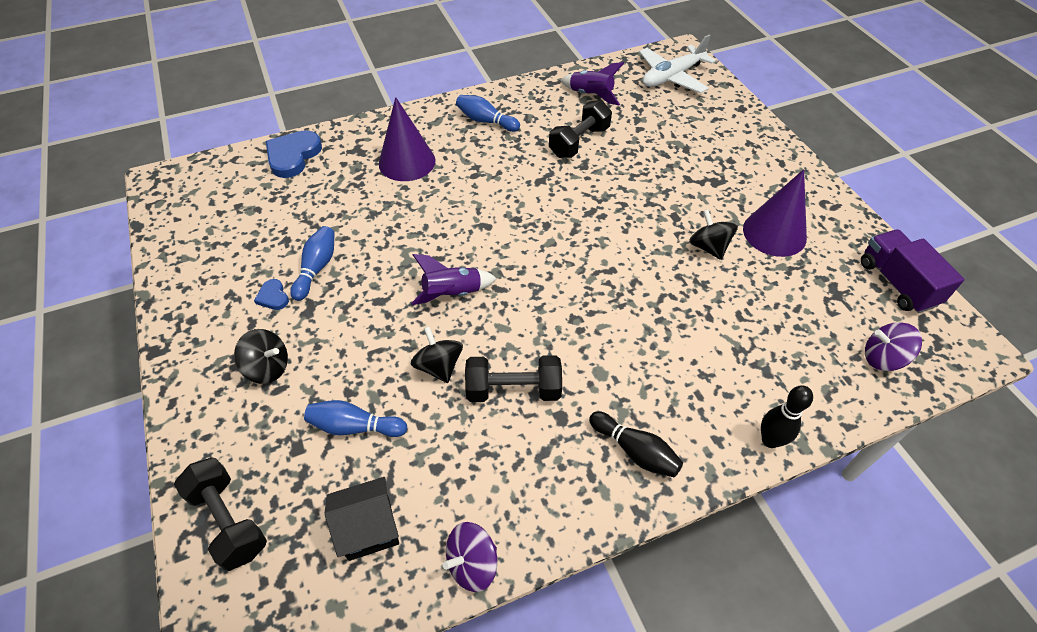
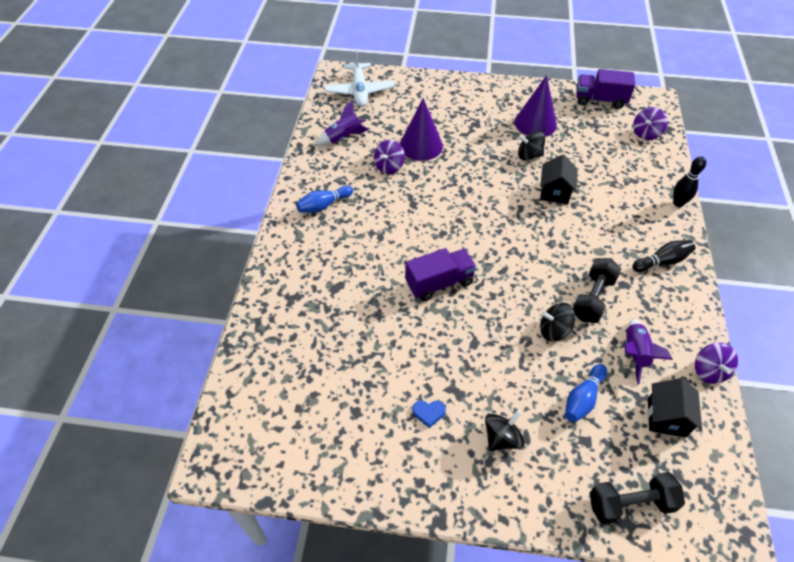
camera: 60 degrees left, 0 degrees up
blue heart [266,130,322,178] -> none
blue bowling pin [290,226,335,301] -> none
purple cone [379,97,435,181] -> purple cone moved to [400,98,443,161]
purple rocket [411,254,497,305] -> purple rocket moved to [624,319,673,385]
black dumbbell [549,100,612,158] -> purple spinning top [374,140,405,174]
none -> purple truck [405,248,477,301]
none -> black house [540,155,578,204]

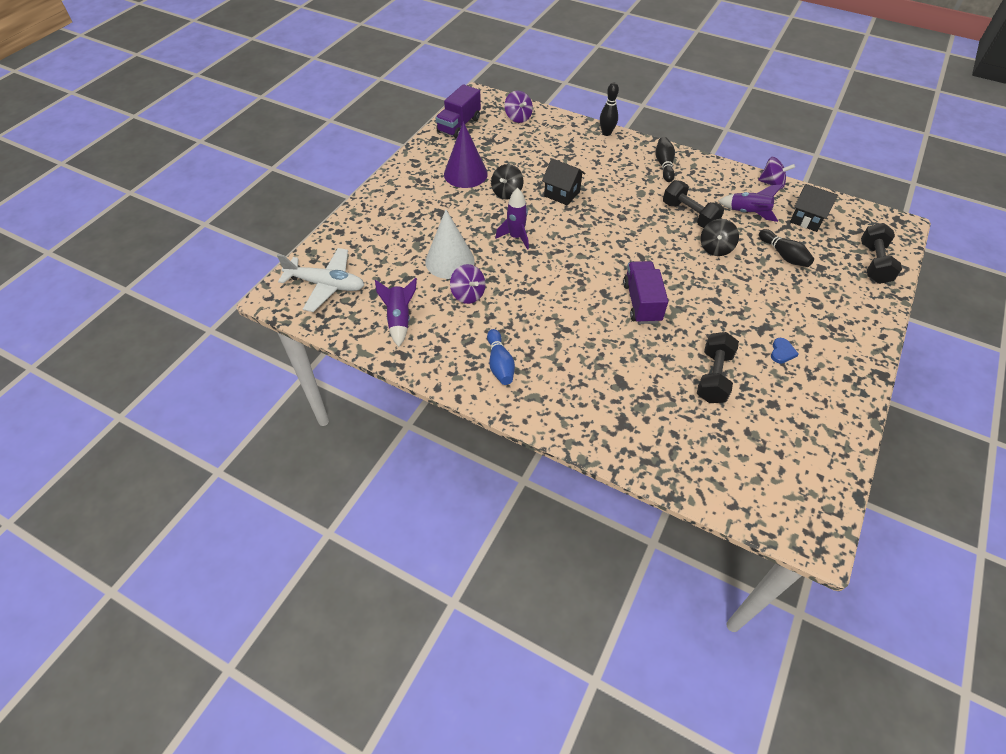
camera: 70 degrees left, 0 degrees up
purple cone [400,98,443,161] -> white cone [425,209,475,279]
black spinning top [485,410,525,451] -> none
blue bowling pin [565,364,607,422] -> black bowling pin [759,229,814,267]
none -> purple rocket [495,188,529,250]
none -> black dumbbell [697,332,739,403]

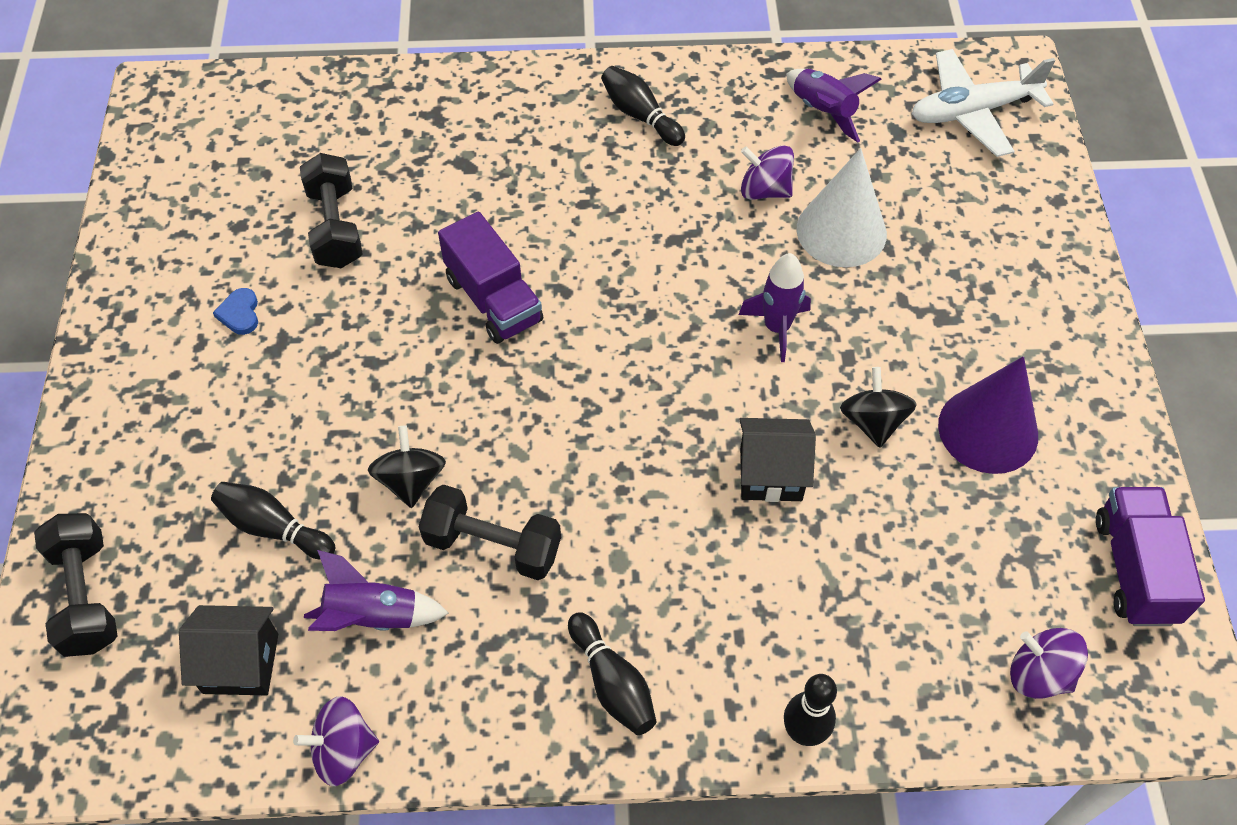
camera: 150 degrees right, 5 degrees up
blue bowling pin [487,329,515,385] -> black bowling pin [601,66,685,146]

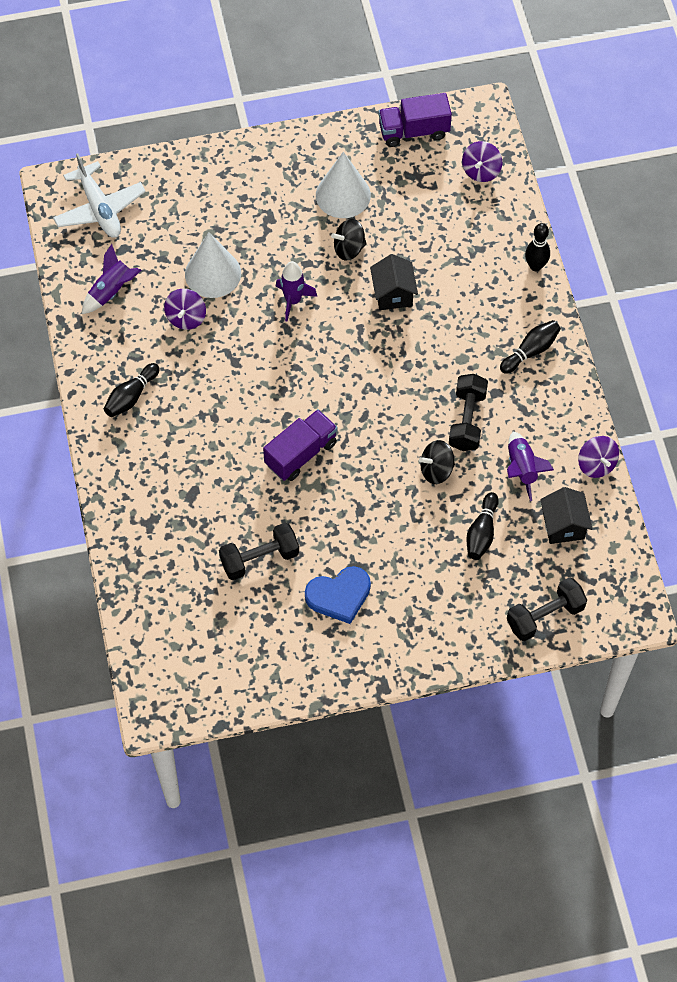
camera: 100 degrees left, 5 degrees up
blue heart [213,288,258,335] -> blue heart [305,566,371,624], size x1.99
purple cone [938,356,1038,474] -> white cone [316,152,371,218]

